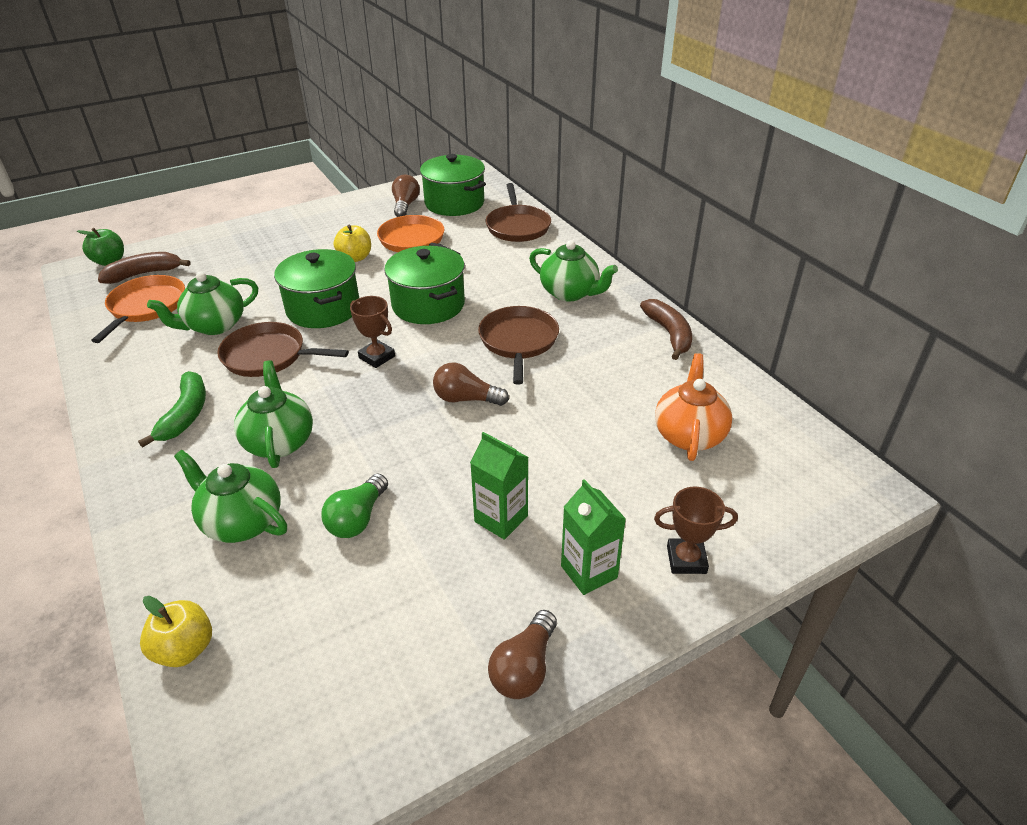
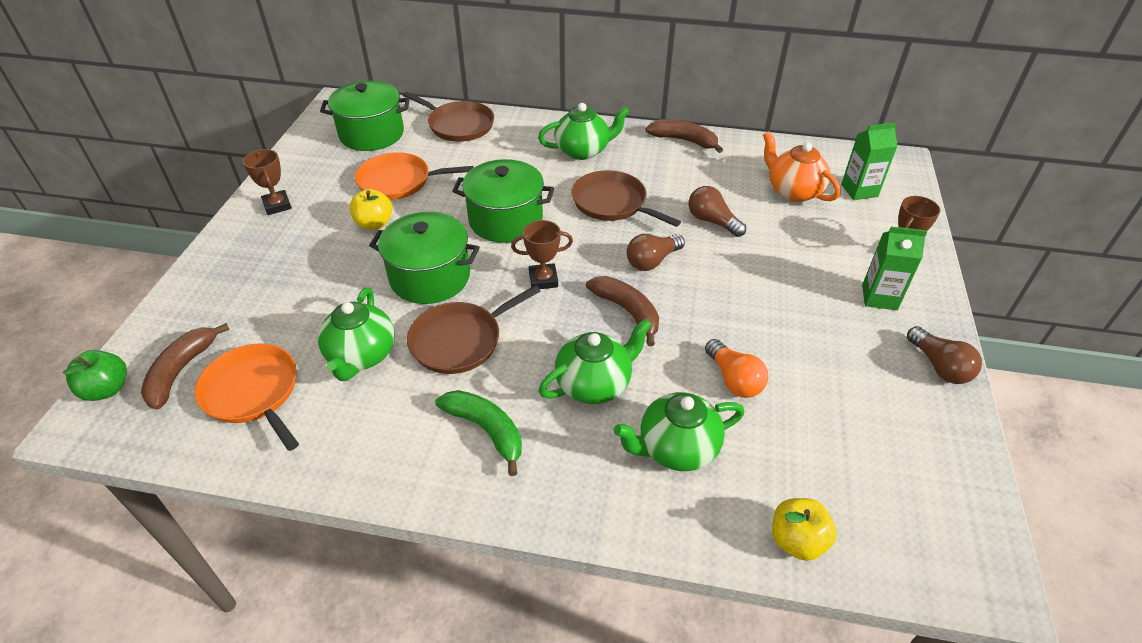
camera: 50 degrees left, 5 degrees up
green teapot [234,361,313,468] -> green teapot turned 120 degrees clockwise [539,318,652,404]
green light bulb [321,473,388,538] -> orange light bulb [705,339,768,398]
brown light bulb [392,174,420,217] -> brown light bulb moved to [689,186,746,237]
green carton [470,432,528,540] -> green carton moved to [841,122,898,200]
none -> brown trophy [243,149,292,215]
none -> brown banana [586,276,659,346]

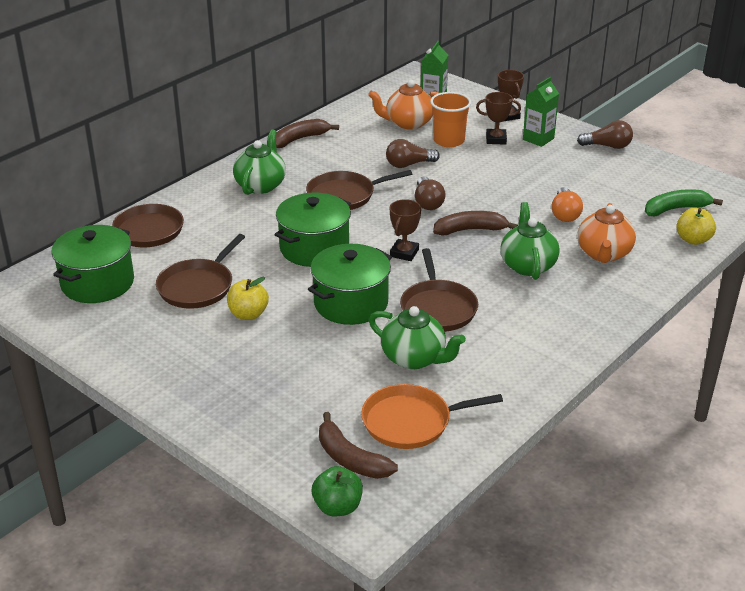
camera: 60 degrees left, 10 degrees down
brown trophy [243,149,292,215] -> brown trophy moved to [476,92,521,145]
orange pan [355,152,474,200] -> brown pan [156,234,245,309]
green banana [435,390,522,476] -> green banana moved to [645,189,723,217]
green teapot [614,392,744,471] -> orange teapot [577,203,636,263]
orange light bulb [705,339,768,398] -> orange light bulb turned 90 degrees clockwise [551,187,583,222]
none -> orange cup [430,92,471,147]

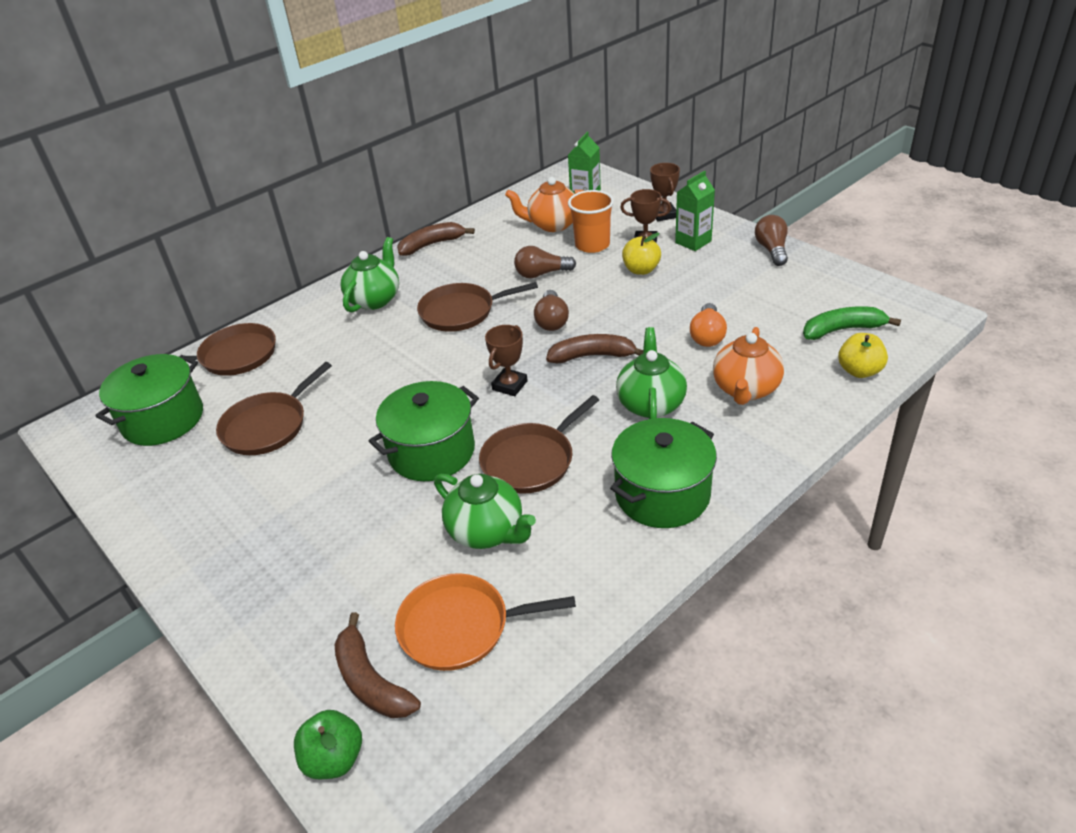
camera: 10 degrees right, 5 degrees up
yellow apple [227,277,269,320] -> yellow apple moved to [622,233,661,275]
green pot [275,193,351,267] -> green pot moved to [610,418,717,528]
brown pan [400,248,478,332] -> brown pan turned 45 degrees clockwise [479,395,599,494]
brown light bulb [577,120,633,149] -> brown light bulb turned 105 degrees counterclockwise [755,215,788,266]

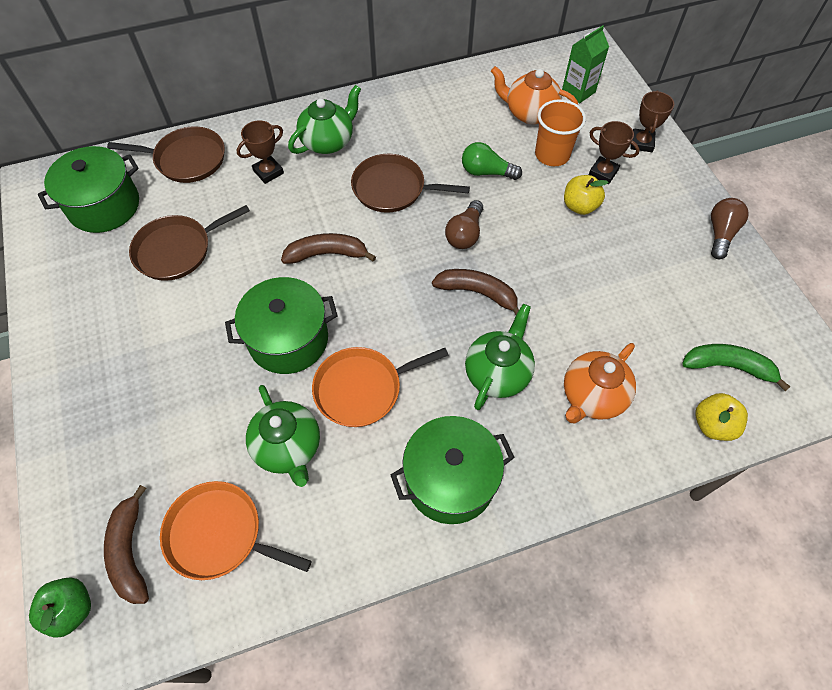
camera: 20 degrees right, 20 degrees up
brown banana [397,222,475,256] -> brown banana moved to [281,233,376,264]
brown pan [479,395,599,494] -> orange pan [312,347,449,427]
brown trophy [485,325,528,396] -> brown trophy moved to [236,120,284,184]
brown light bulb [514,246,576,278] -> green light bulb [462,142,522,180]
green carton [675,171,715,251] -> none
orange light bulb [690,303,727,347] -> none

